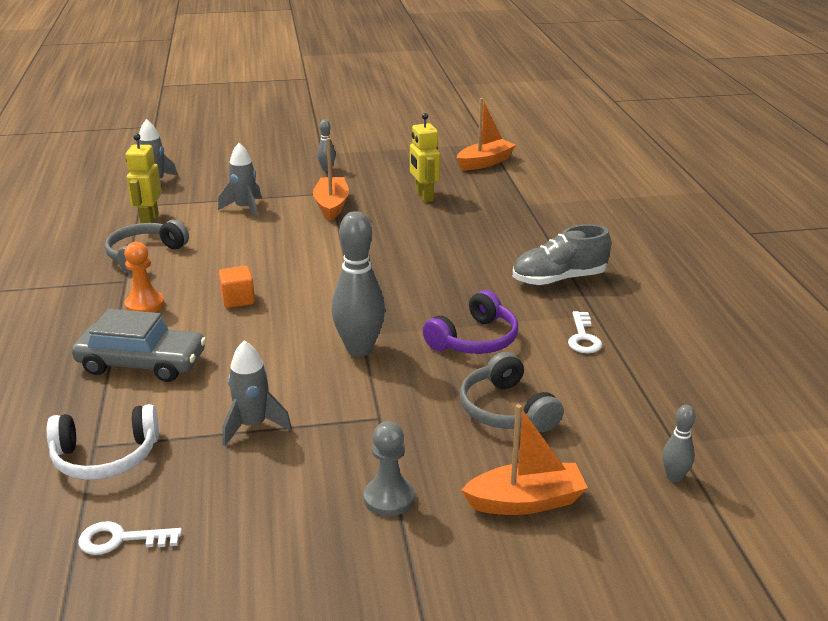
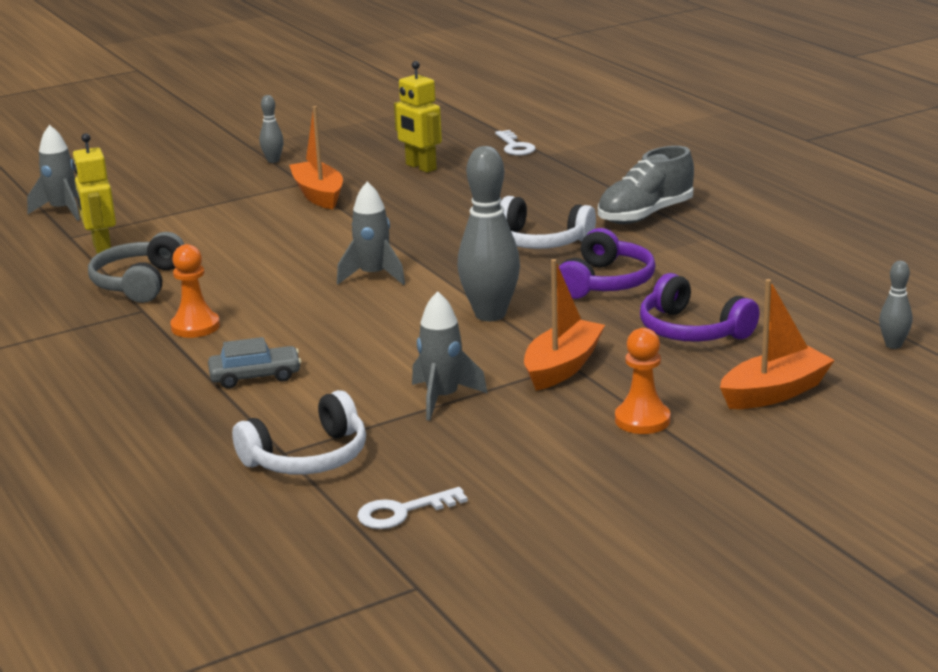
camera: 20 degrees left, 5 degrees down
grey car [72,309,206,382] -> grey car [208,337,301,389], size x0.59
grey rocket [218,143,262,219] -> grey rocket moved to [337,182,405,285]
orange cube [219,266,255,308] -> none
grey pawn [364,421,415,516] -> orange pawn [615,328,671,434]
orange boat [457,98,516,170] -> orange boat moved to [524,259,605,391]
grey headphones [460,352,564,432] -> purple headphones [640,273,760,342]
white key [568,311,602,353] -> white key moved to [495,130,536,155]
none -> white headphones [500,196,596,249]

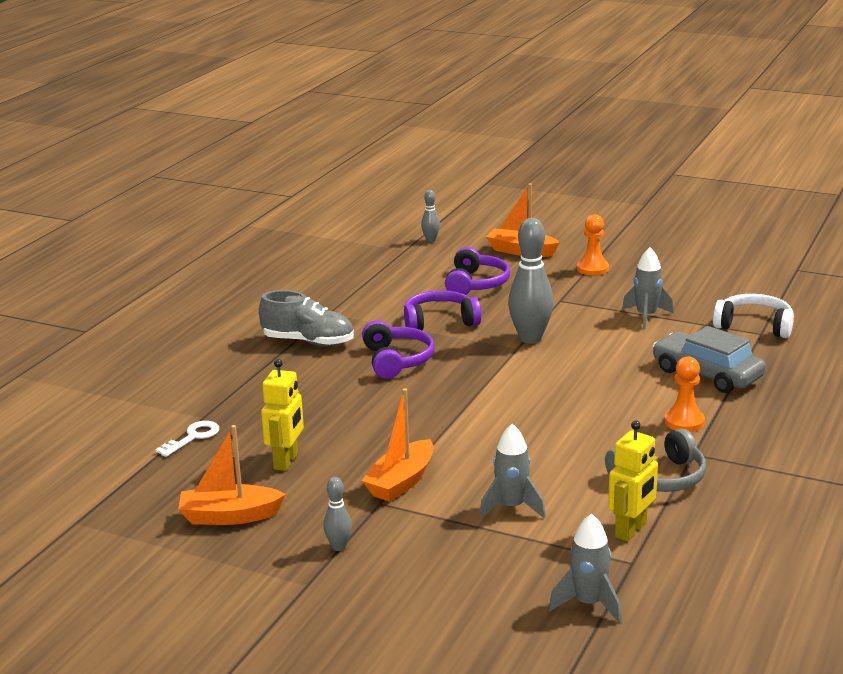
camera: 125 degrees left, 0 degrees up
grey car [208,337,301,389] -> grey car [653,326,766,393], size x1.68
grey rocket [337,182,405,285] -> grey rocket moved to [479,424,546,519]
white key [357,487,468,529] -> none
white headphones [500,196,596,249] -> purple headphones [362,320,435,379]
orange boat [524,259,605,391] -> orange boat moved to [178,425,286,525]

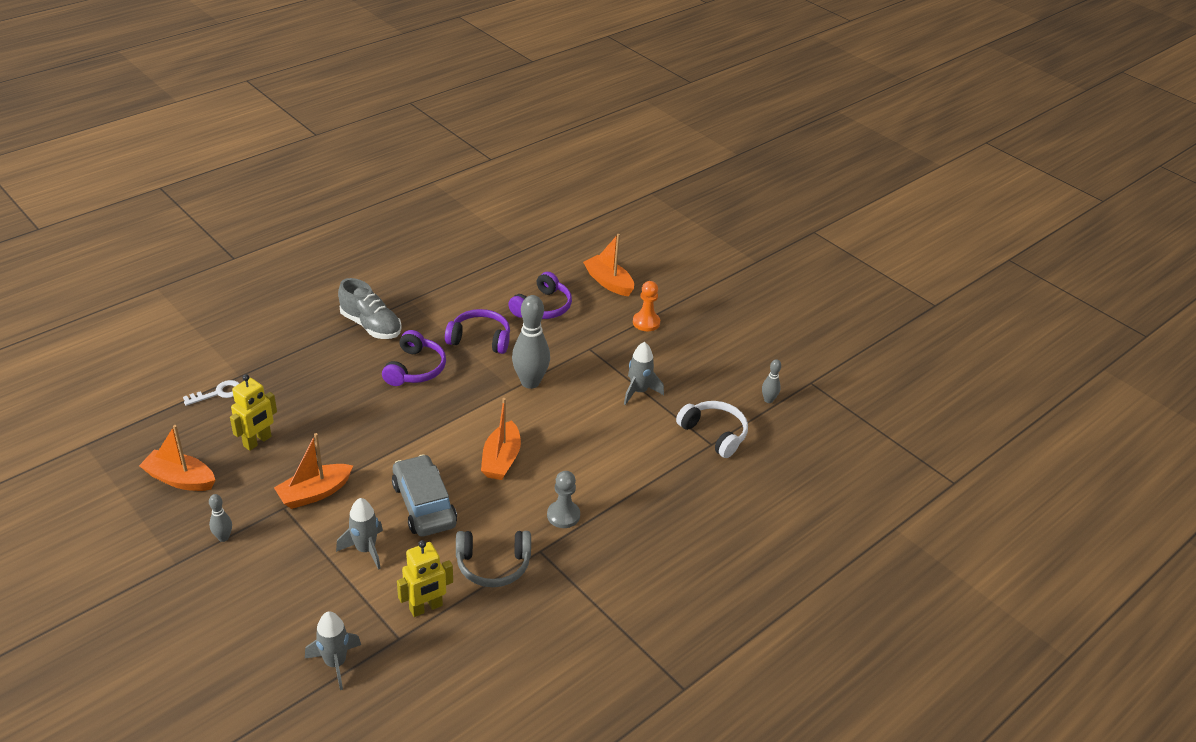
camera: 20 degrees right, 15 degrees up
grey bowling pin [421,190,440,242] -> grey bowling pin moved to [762,359,781,403]
grey car [653,326,766,393] -> grey car moved to [392,454,457,537]
orange pawn [664,356,705,432] -> grey pawn [547,471,580,528]
none -> orange boat [481,398,521,480]

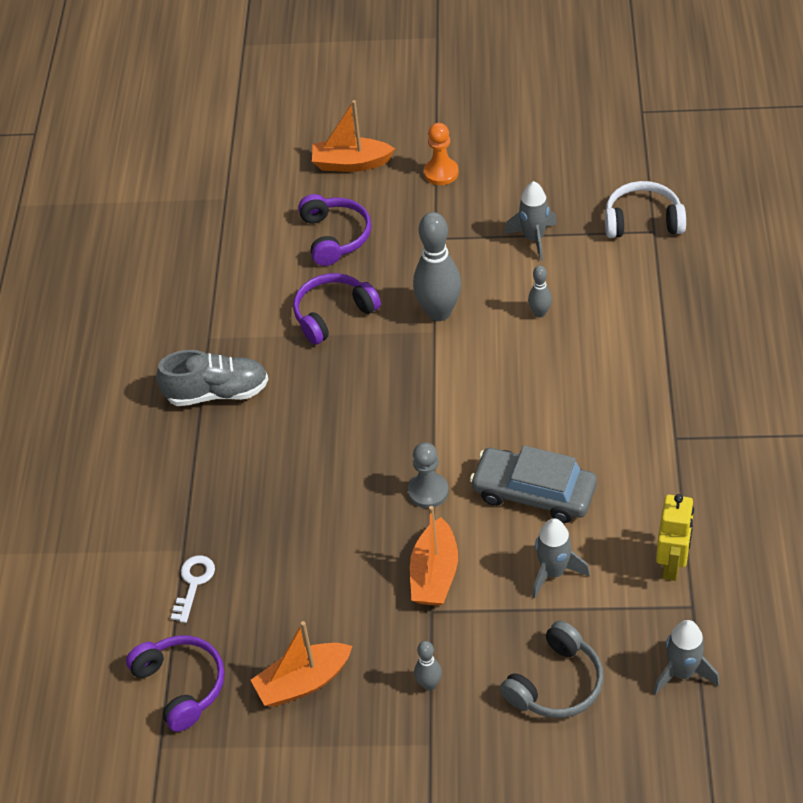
camera: 40 degrees left, 10 degrees up
yellow robot [230,374,277,451] -> none
purple headphones [382,330,446,386] -> purple headphones moved to [126,635,225,732]
grey headphones [456,531,531,587] -> grey headphones moved to [500,621,604,718]
orange boat [481,398,521,480] -> none
grey pawn [547,471,580,528] -> grey pawn moved to [408,442,449,508]
grey bowling pin [762,359,781,403] -> grey bowling pin moved to [528,266,552,317]

